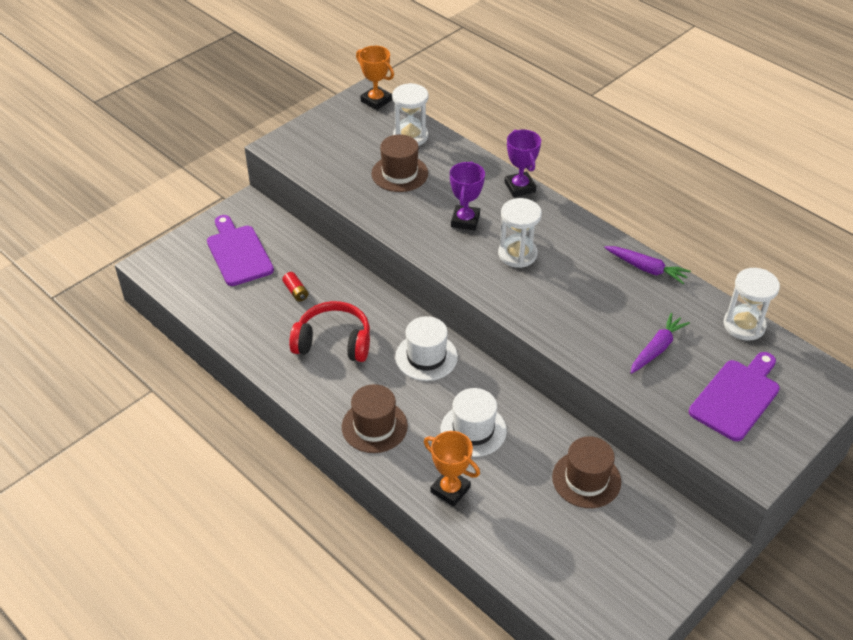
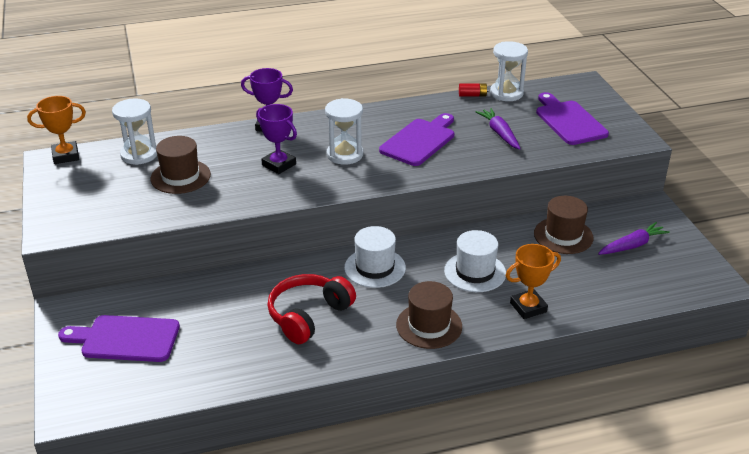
camera: 60 degrees left, 10 degrees down
red battery [282,272,308,302] -> red battery moved to [459,83,488,97]
purple carrot [604,246,691,284] -> purple carrot moved to [598,222,670,255]
none -> purple cutting board [379,113,454,166]

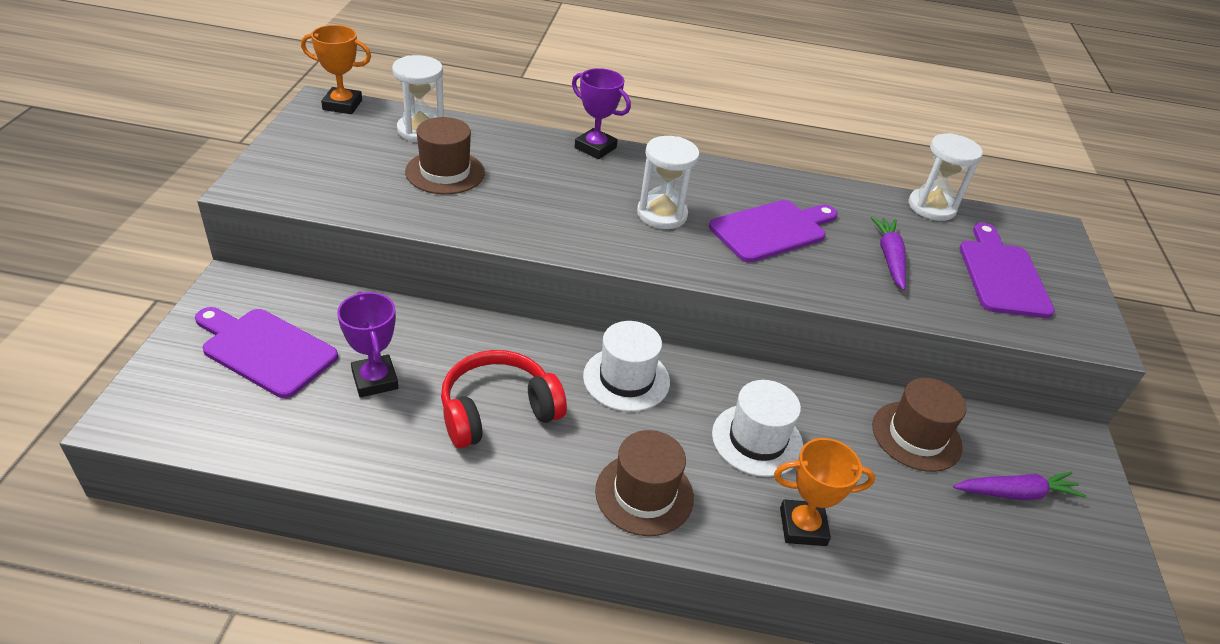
camera: 20 degrees right, 5 degrees up
purple trophy [256,104,297,174] -> purple trophy moved to [337,292,398,397]
red battery [459,83,488,97] -> none

